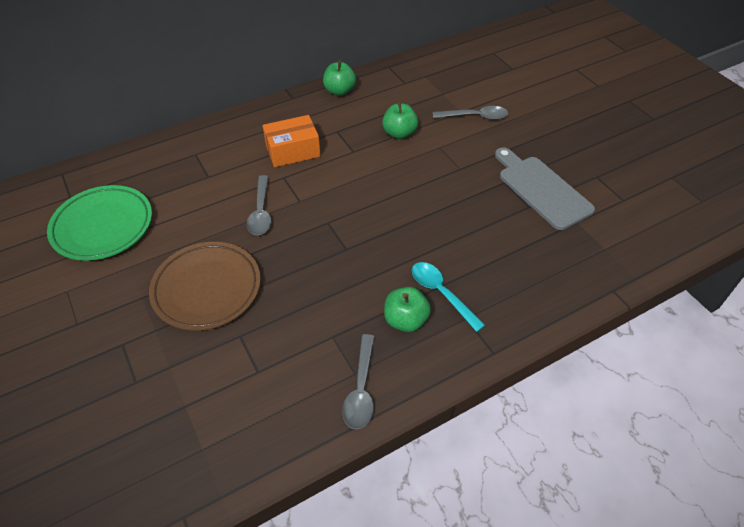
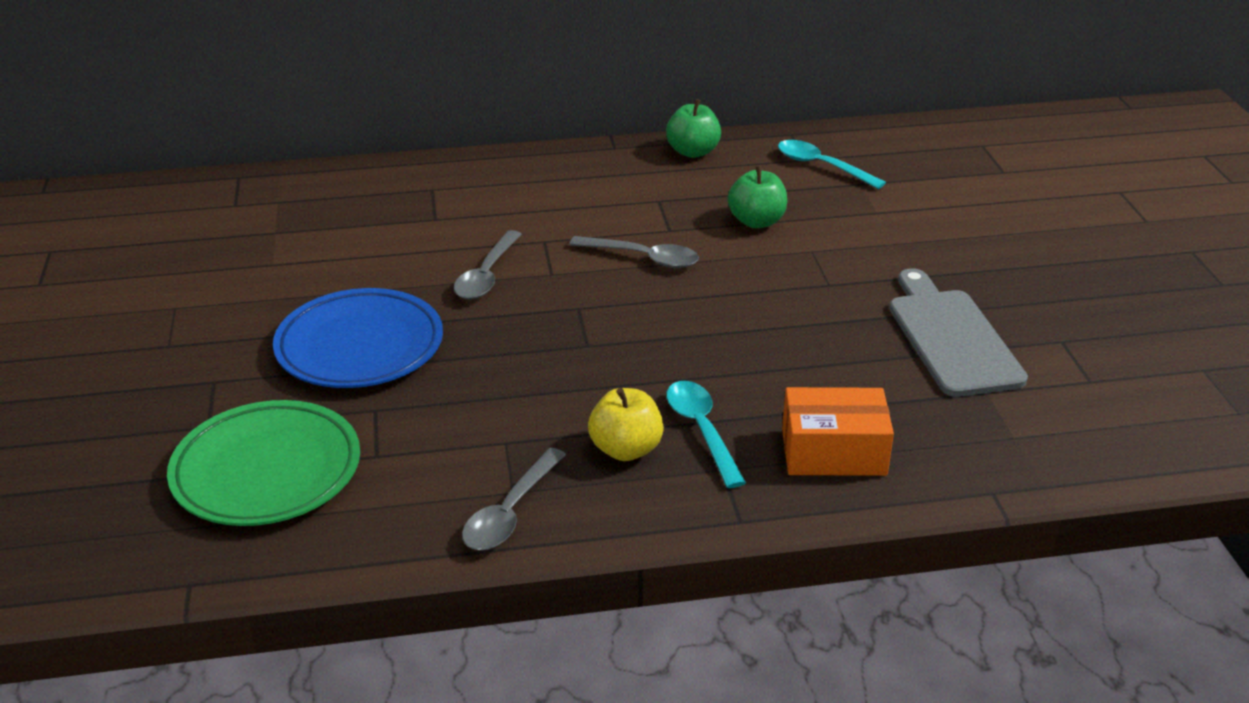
camera: 20 degrees right, 15 degrees down
green plate [47,185,152,261] -> green plate moved to [167,400,360,526]
brown plate [149,242,261,331] -> blue plate [273,288,443,388]
orange box [263,115,321,167] -> orange box moved to [782,387,894,476]
green apple [384,287,431,332] -> yellow apple [588,388,664,461]
grey spoon [433,106,508,120] -> grey spoon moved to [569,236,699,268]
none -> turquoise spoon [778,140,886,189]

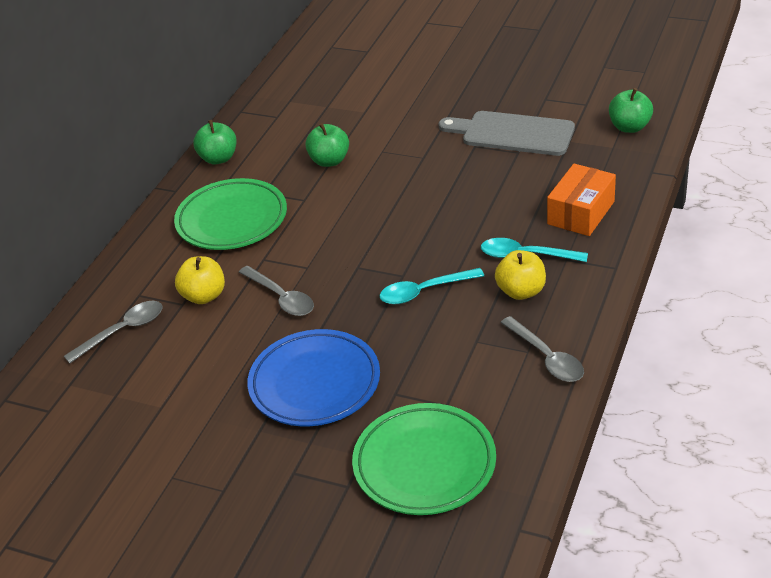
camera: 55 degrees left, 5 degrees up
grey spoon [569,236,699,268] -> grey spoon moved to [64,301,163,363]
turquoise spoon [778,140,886,189] -> turquoise spoon moved to [379,268,484,304]
none -> green plate [174,178,287,250]
none -> yellow apple [175,256,225,304]
none -> green apple [609,88,653,133]

